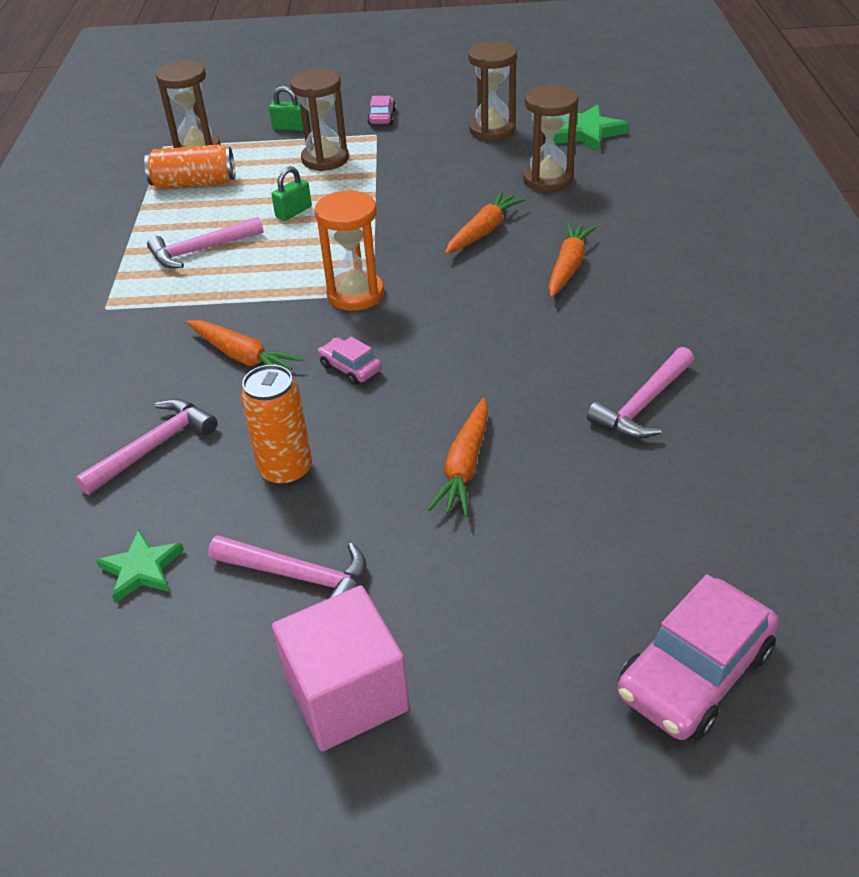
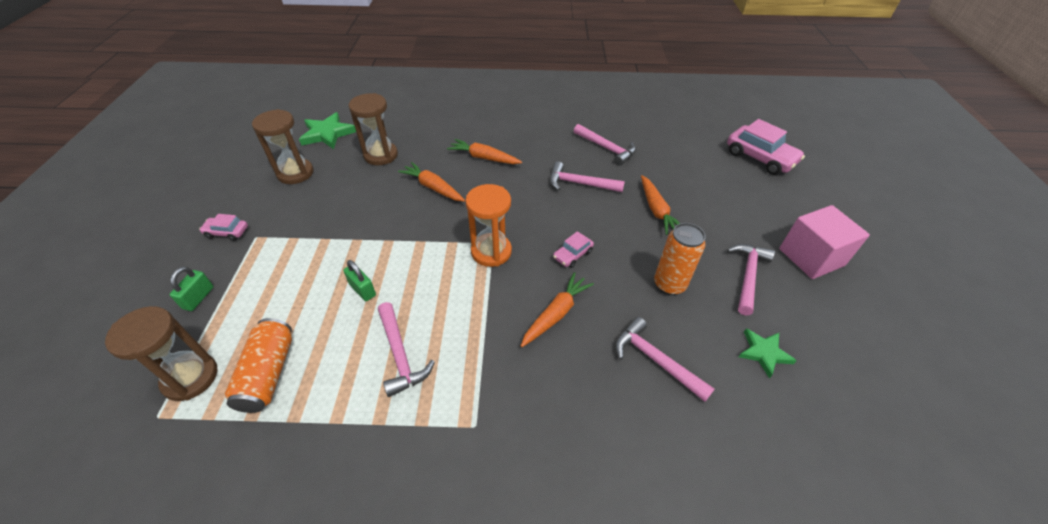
camera: 90 degrees left, 5 degrees up
brown hourglass [290,69,349,171] -> none
orange carrot [428,398,488,517] -> orange carrot turned 60 degrees clockwise [641,175,680,235]
none -> pink hammer [550,161,625,192]

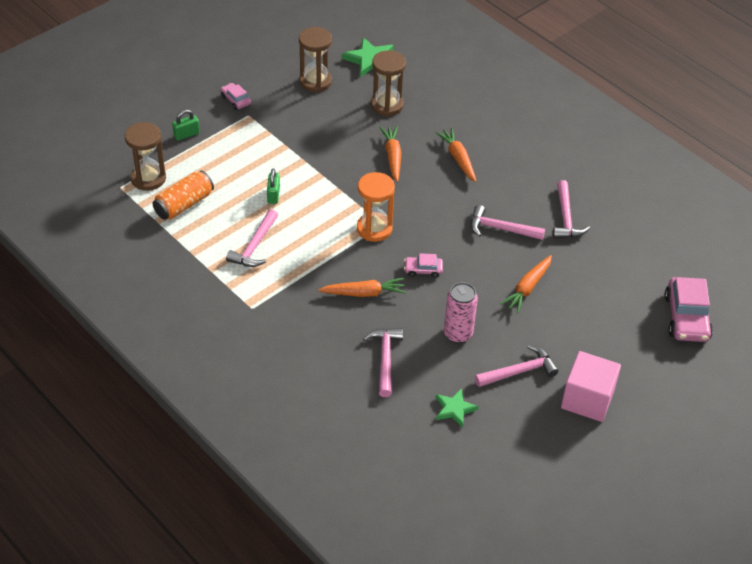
camera: 45 degrees right, 0 degrees up
pink hammer [550,161,625,192] -> pink hammer turned 45 degrees counterclockwise [471,205,545,240]
orange can [654,223,706,295] -> pink can [444,282,478,343]

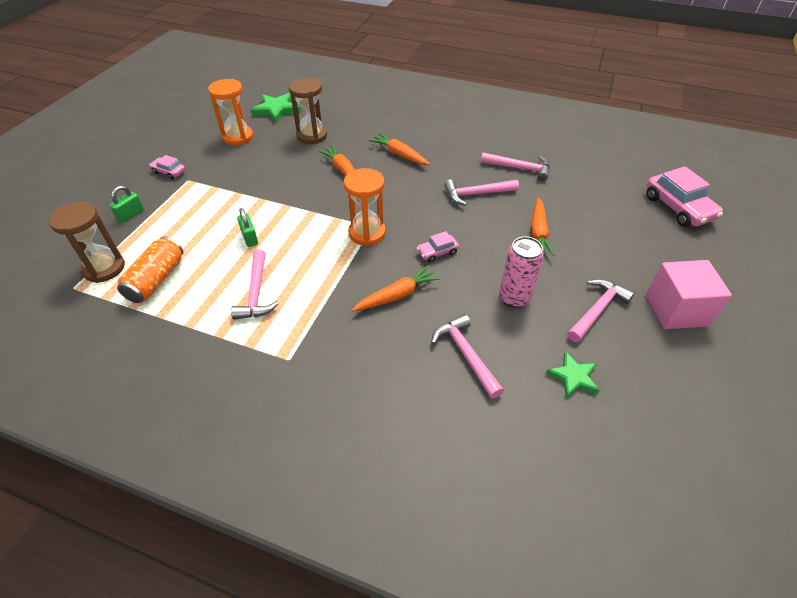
camera: 25 degrees left, 0 degrees up
brown hourglass [299,27,332,92] -> orange hourglass [208,79,253,146]
pink hammer [553,180,590,238] -> pink hammer turned 45 degrees counterclockwise [481,152,550,181]

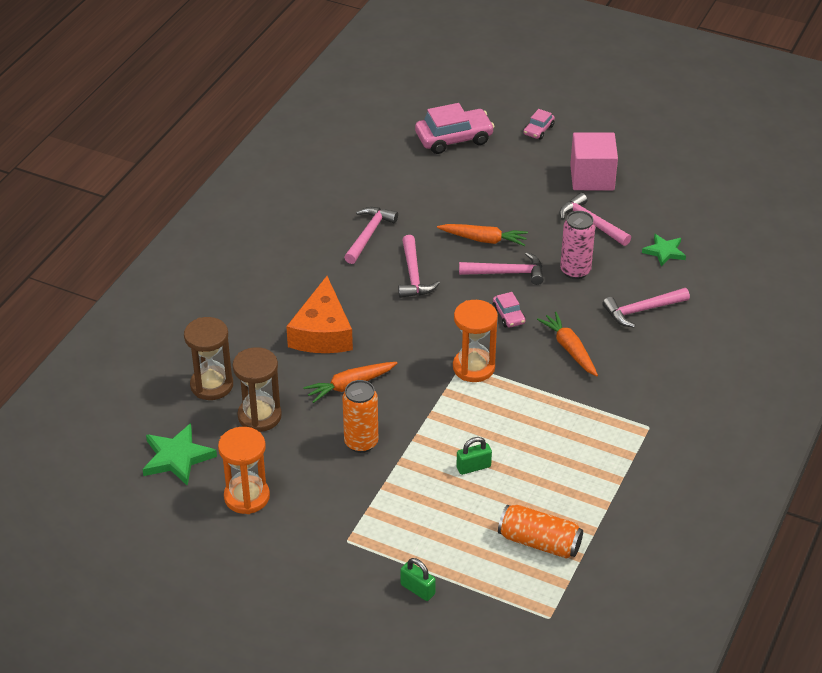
camera: 85 degrees left, 5 degrees down
brown hourglass [49,202,125,283] -> brown hourglass moved to [184,317,233,400]
pink car [149,155,185,179] -> pink car moved to [523,109,555,140]
pink hammer [231,249,279,320] -> pink hammer moved to [459,252,544,285]
orange carrot [369,133,430,165] -> orange cheese [286,276,353,353]
none -> orange can [342,380,378,453]

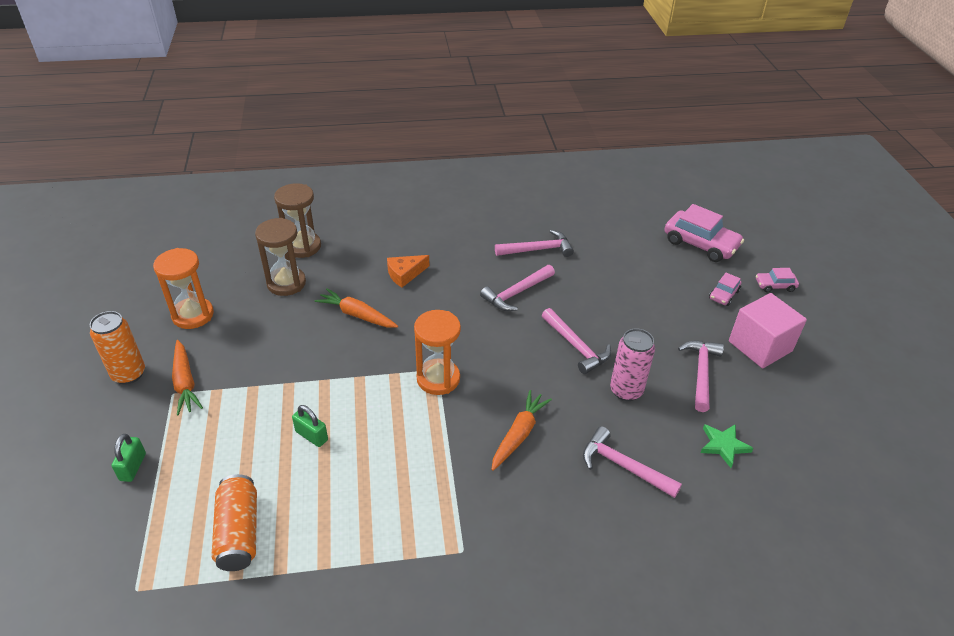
camera: 55 degrees right, 0 degrees up
green star [142,423,217,486] -> none
orange cheese [286,276,353,353] -> orange cheese [387,255,429,287], size x0.55
orange can [342,380,378,453] -> orange can moved to [90,311,145,384]
orange carrot [437,224,528,246] -> orange carrot moved to [172,340,203,416]
pink car [492,292,526,327] -> pink car moved to [709,273,742,306]

